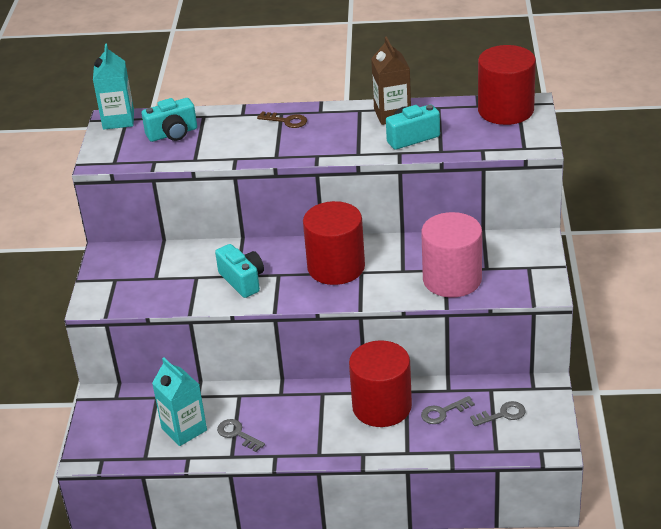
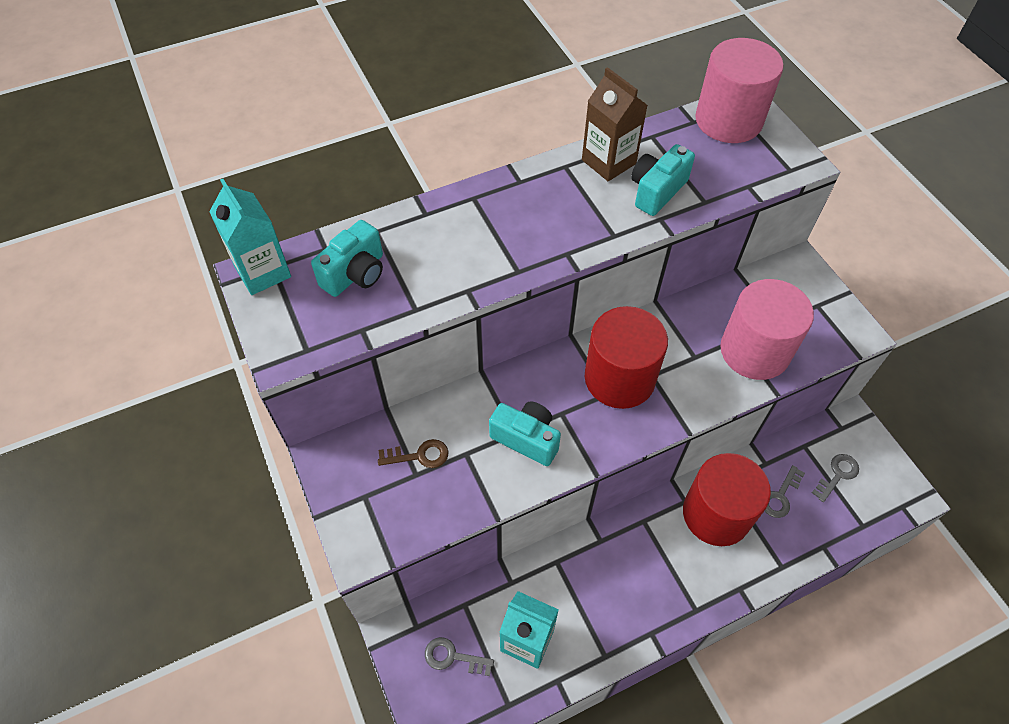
camera: 30 degrees left, 20 degrees up
grey key [217,419,265,452] -> grey key moved to [425,637,494,676]
brown key [257,111,307,128] -> brown key moved to [378,439,448,468]
red cylinder [478,45,536,125] -> pink cylinder [695,38,784,143]

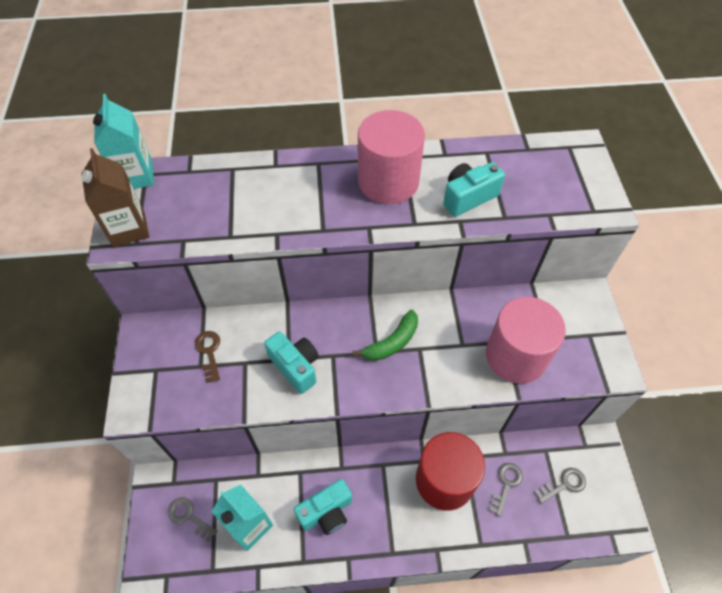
camera: 20 degrees right, 0 degrees up
turquoise camera [311,220,383,297] -> turquoise camera moved to [294,479,352,535]
brown key [378,439,448,468] -> brown key turned 120 degrees counterclockwise [195,331,220,383]
brown carton [582,67,648,181] -> brown carton moved to [82,148,149,247]
red cylinder [584,306,668,409] -> green banana [353,310,418,361]
pink cylinder [695,38,784,143] -> pink cylinder moved to [358,110,425,204]
grey key [765,465,805,518] -> grey key turned 150 degrees clockwise [489,463,523,517]

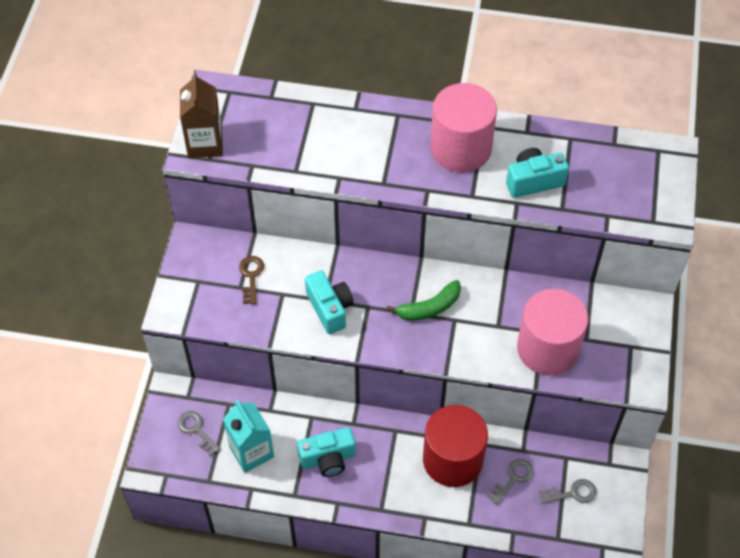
camera: 15 degrees right, 0 degrees up
turquoise carton [93,94,154,189] -> none

